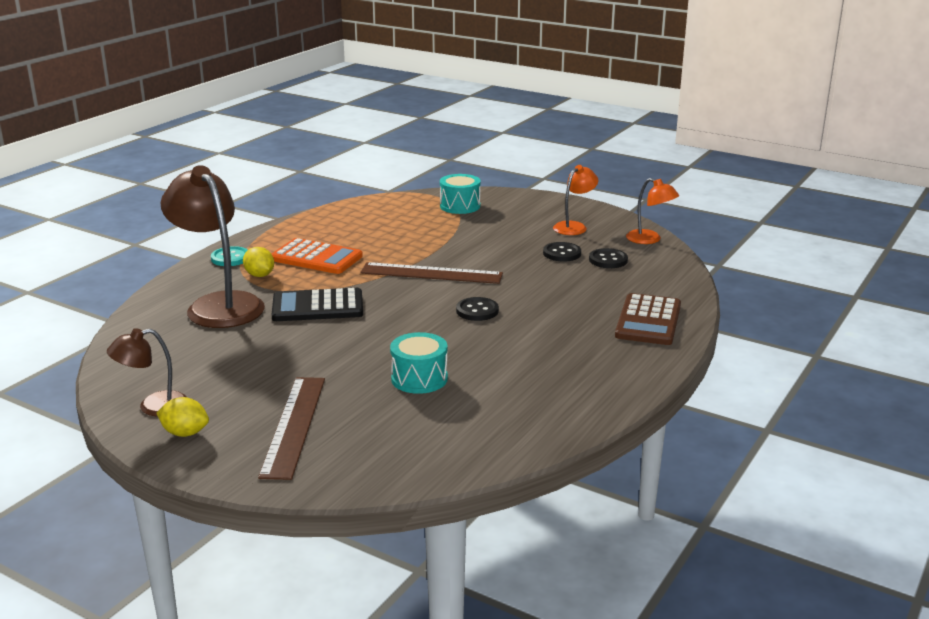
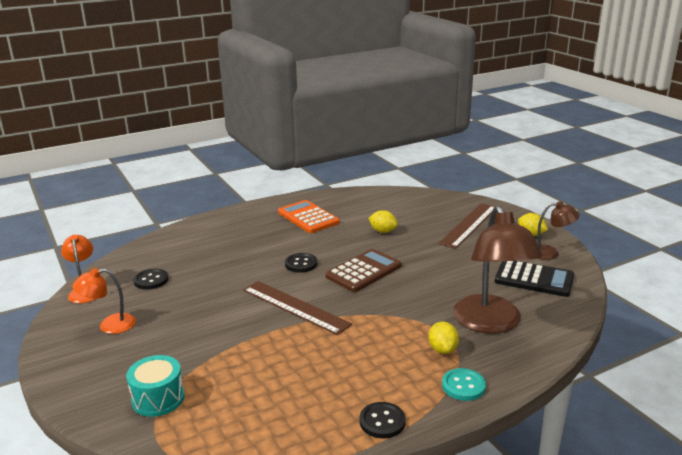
camera: 150 degrees left, 0 degrees up
orange calculator [272,238,363,274] -> orange calculator moved to [278,200,340,233]
black calculator [272,288,363,321] -> black calculator moved to [495,261,574,297]
turquoise drum [390,332,448,394] -> yellow lemon [368,210,398,233]
black button [543,242,581,261] -> black button moved to [360,402,406,439]
brown calculator [615,293,681,345] -> brown calculator moved to [325,249,402,292]

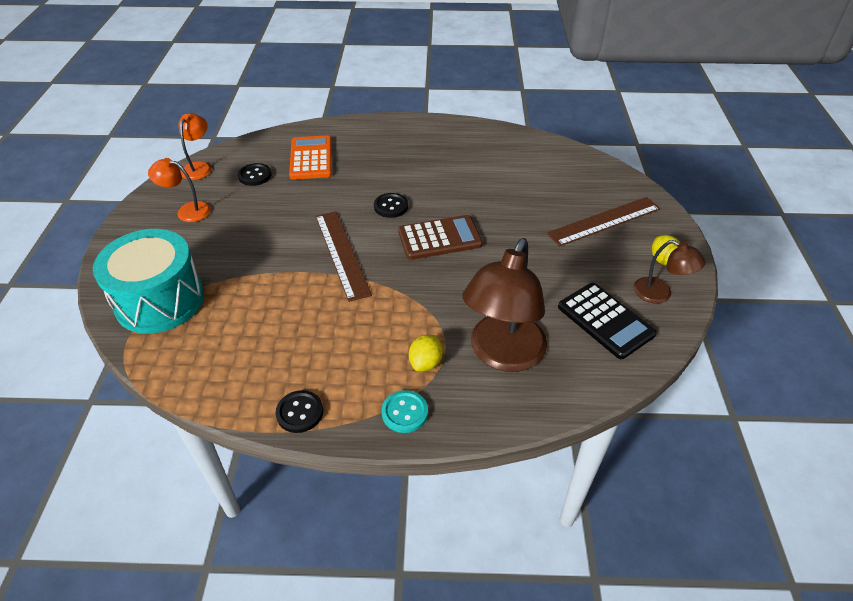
camera: 30 degrees right, 20 degrees up
turquoise drum [126,355,185,417] -> turquoise drum [93,229,204,334], size x1.82
orange calculator [278,200,340,233] -> orange calculator moved to [289,135,332,180]
yellow lemon [368,210,398,233] -> none

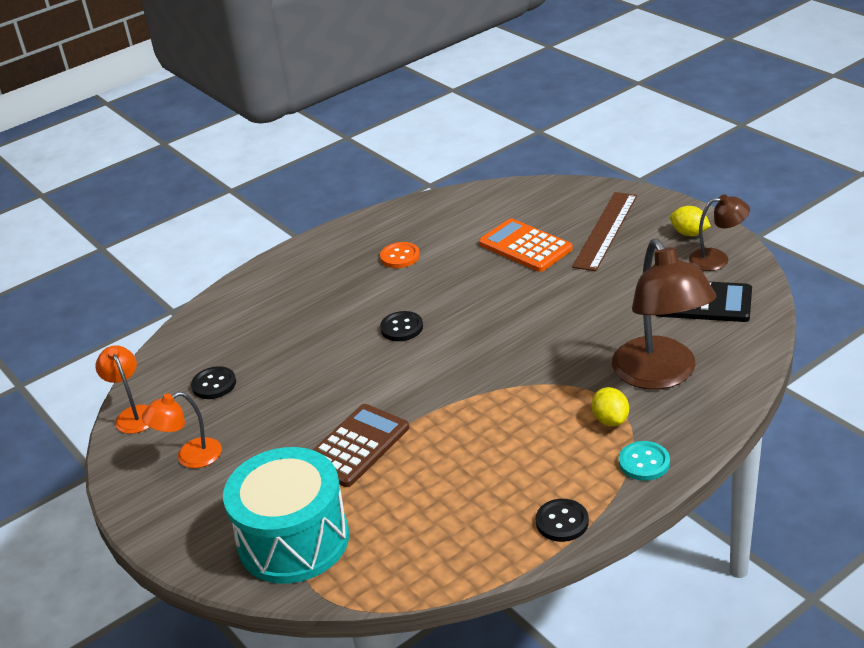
camera: 35 degrees left, 10 degrees down
orange calculator [289,135,332,180] -> orange calculator moved to [479,218,573,272]
brown ruler [316,211,372,302] -> none
brown calculator [398,215,483,260] -> brown calculator moved to [313,404,409,487]
none -> orange button [380,242,420,268]

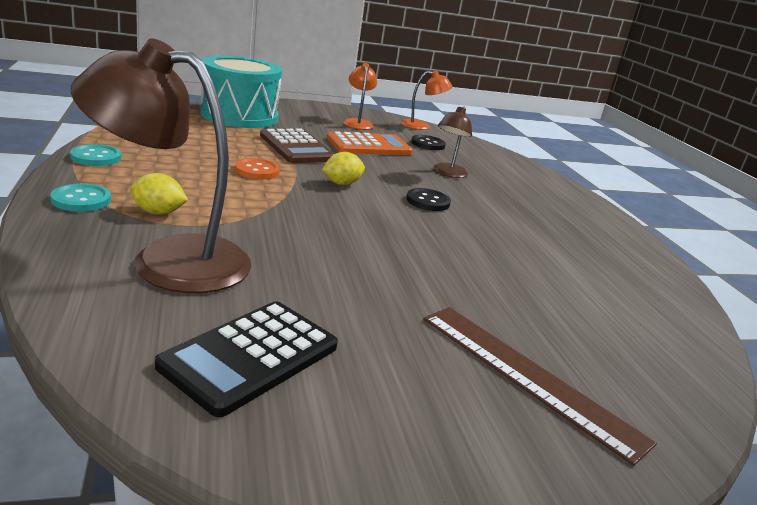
camera: 105 degrees right, 10 degrees down
orange button [380,242,420,268] -> orange button moved to [235,158,280,179]
orange calculator [479,218,573,272] -> orange calculator moved to [327,131,413,155]
black button [536,499,589,542] -> turquoise button [70,144,121,166]
yellow lemon [670,206,711,236] -> yellow lemon moved to [322,152,365,185]
brown lamp [689,194,750,271] -> brown lamp moved to [433,107,472,178]

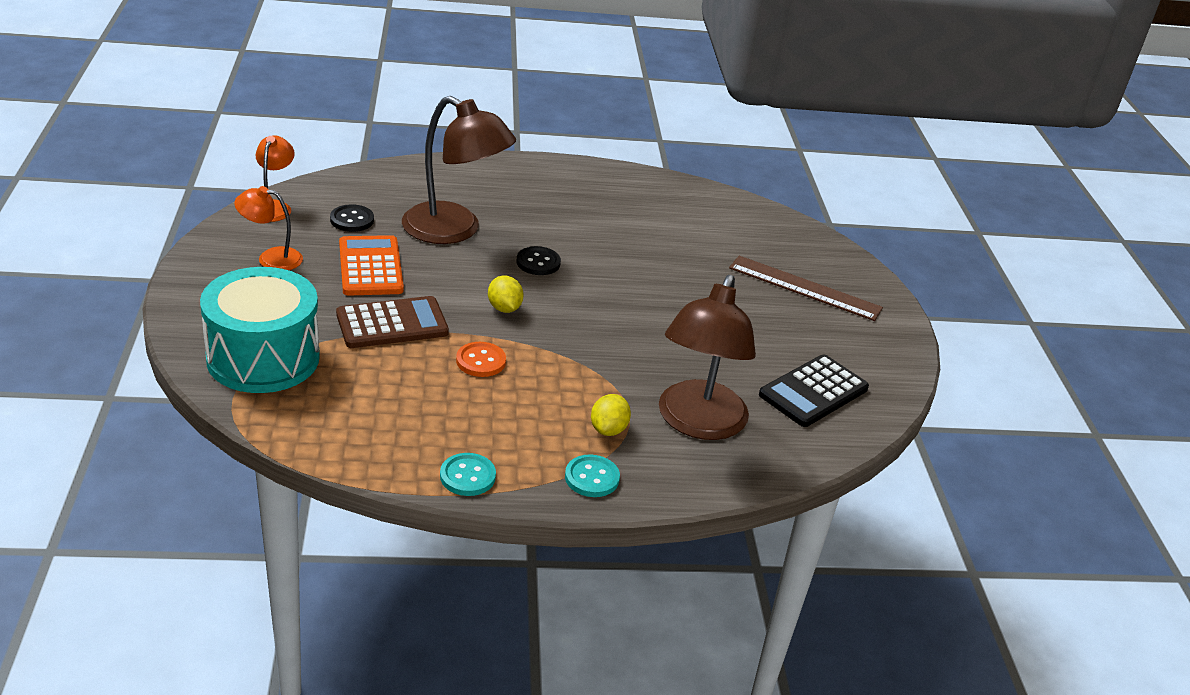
camera: 80 degrees left, 10 degrees up
black calculator [155,301,338,417] -> black calculator turned 90 degrees clockwise [759,355,869,427]
brown ruler [423,307,657,466] -> brown ruler turned 60 degrees clockwise [729,256,883,321]
brown lamp [433,107,472,178] -> brown lamp [402,96,516,244], size x1.92

